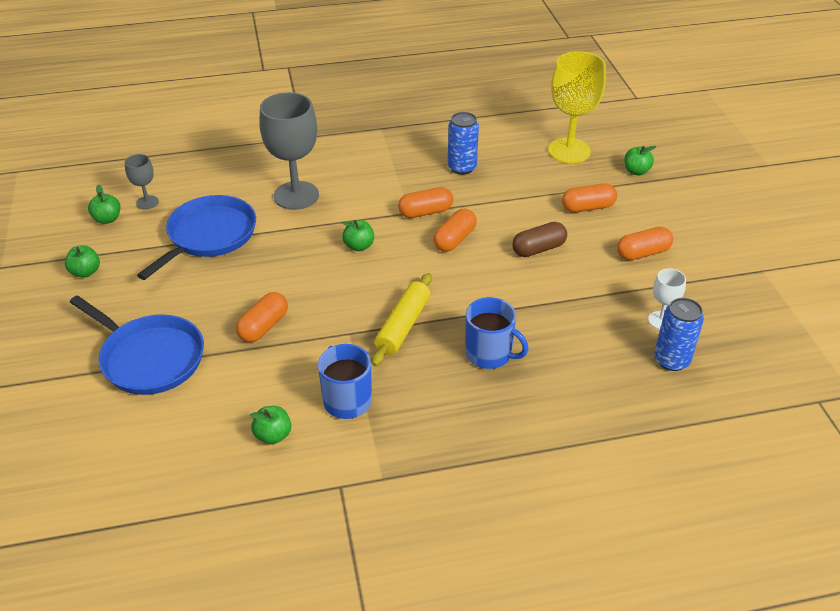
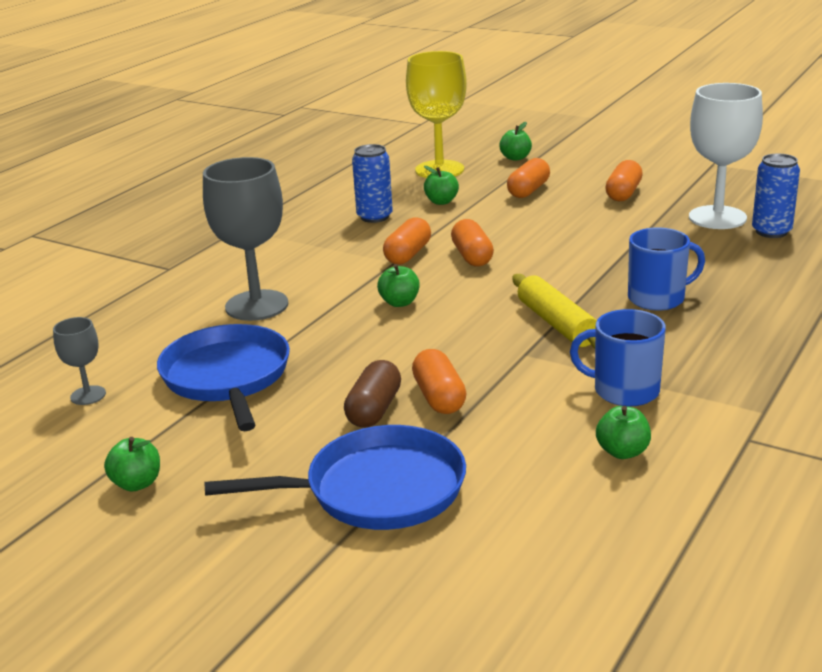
camera: 45 degrees left, 15 degrees down
green apple [88,185,120,224] -> green apple moved to [424,166,459,205]
brown capsule [512,222,567,257] -> brown capsule moved to [344,360,401,427]
white goblet [648,268,686,329] -> white goblet [689,83,763,229], size x2.07

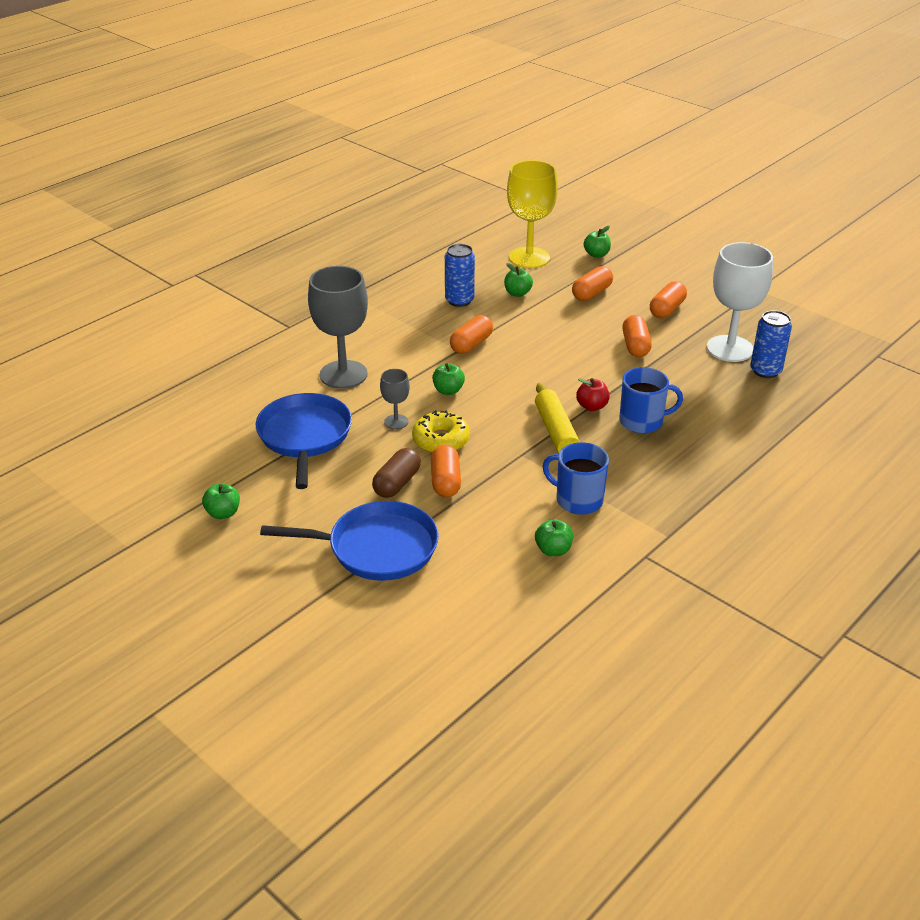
camera: 10 degrees right, 10 degrees up
grey goblet [53,317,106,405] -> grey goblet moved to [380,369,410,429]
orange capsule [451,219,494,266] -> orange capsule moved to [622,315,652,357]
none -> yellow donut [412,410,470,453]
none -> red apple [576,378,610,411]

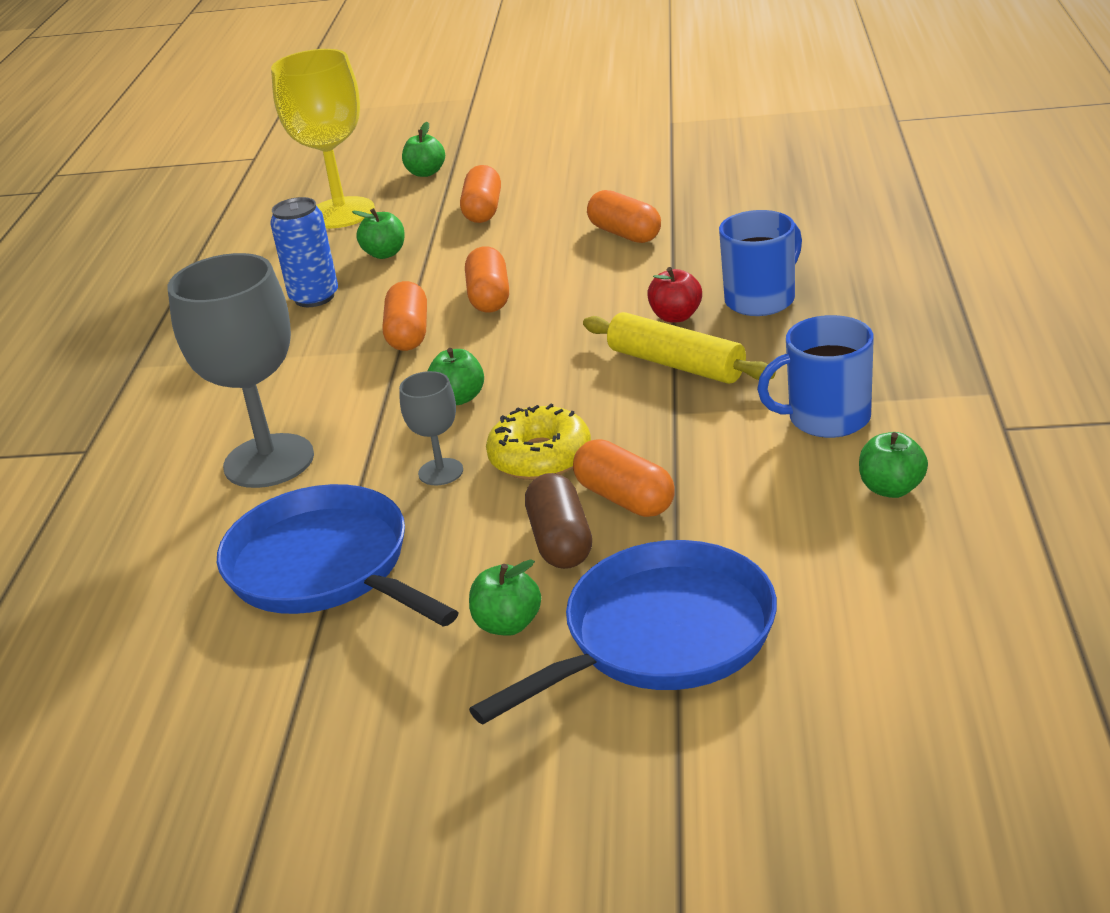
camera: 35 degrees left, 5 degrees down
green apple [202,483,240,519] -> green apple moved to [469,559,541,636]
orange capsule [650,281,687,318] -> orange capsule moved to [465,246,509,312]
white goblet [707,242,773,362] -> none
blue can [750,310,792,378] -> none

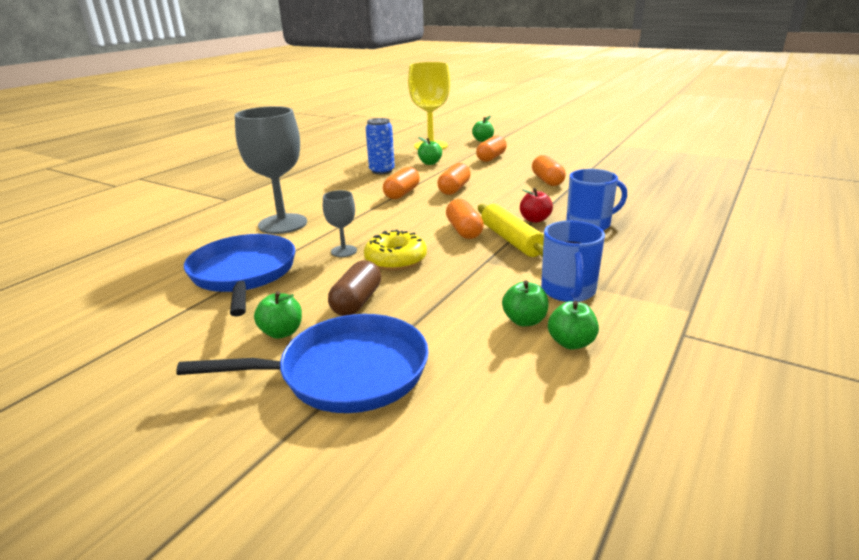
camera: 25 degrees right, 5 degrees down
green apple [428,348,484,405] -> green apple moved to [502,280,548,326]
orange capsule [573,439,675,517] -> orange capsule moved to [446,199,484,239]
blue mug [757,315,874,438] -> blue mug turned 105 degrees counterclockwise [541,221,605,302]

